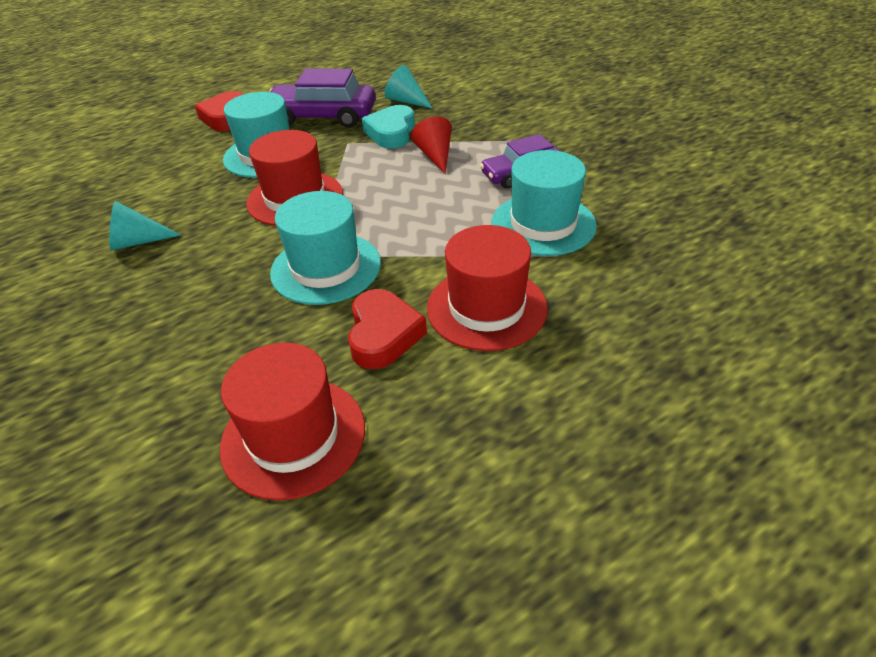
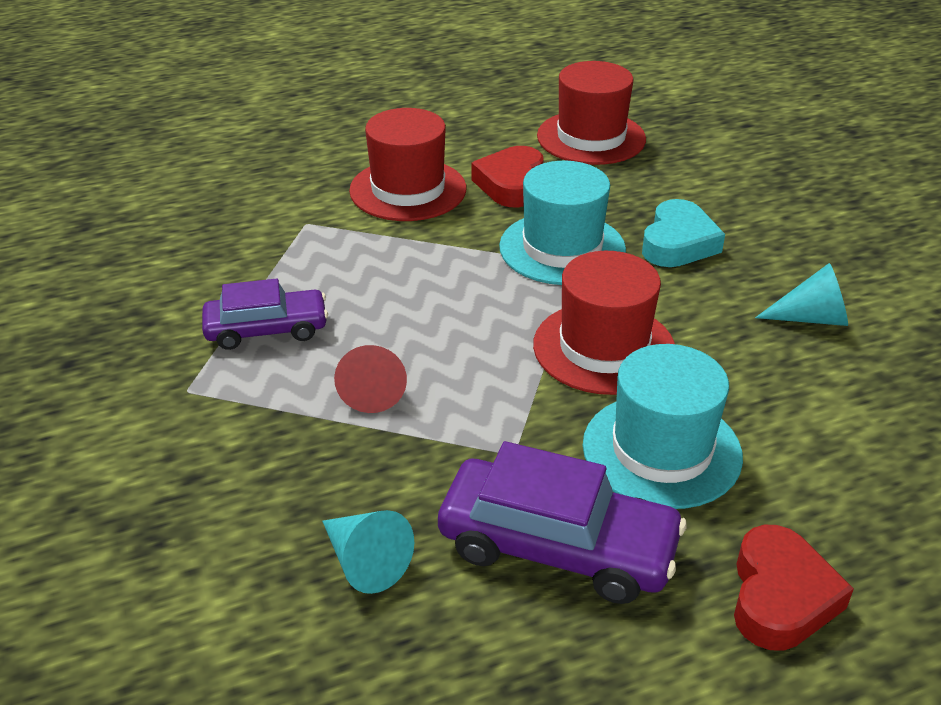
camera: 170 degrees left, 5 degrees down
turquoise heart [362,105,415,149] -> turquoise heart moved to [642,199,725,267]
turquoise hat [491,150,597,256] -> none

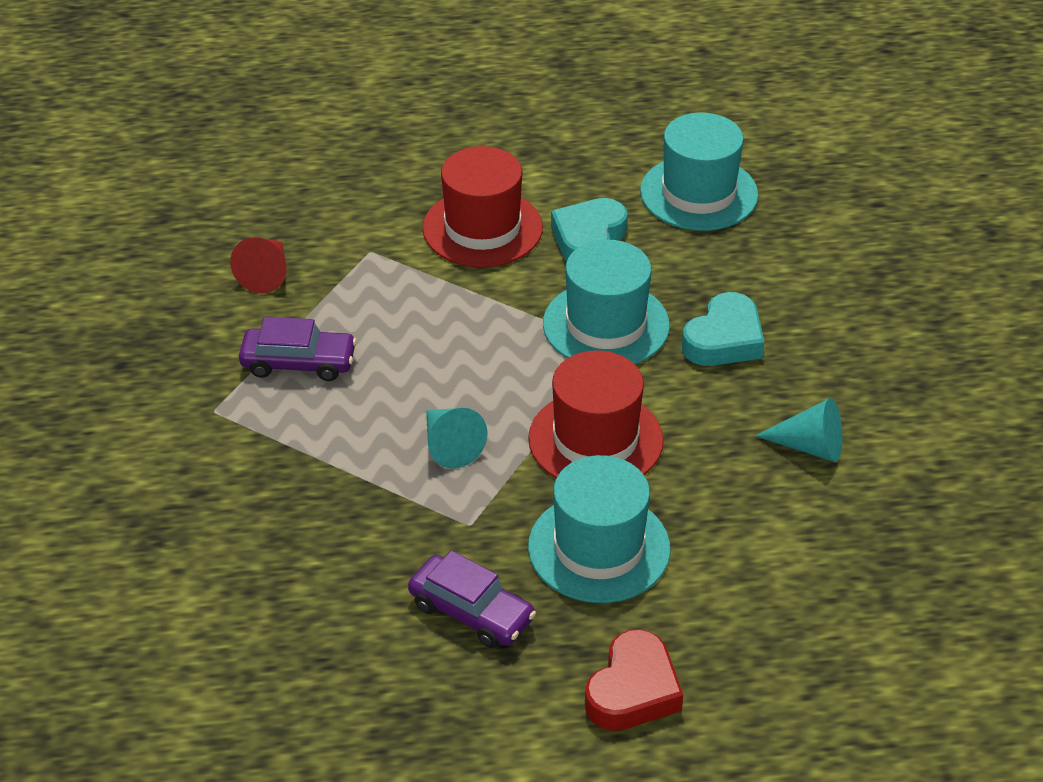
camera: 15 degrees right, 5 degrees up
turquoise cone [322,510,414,594] -> turquoise cone moved to [426,408,488,469]
red cone [334,345,407,413] -> red cone moved to [230,237,287,293]
purple car [438,441,687,604] -> purple car [408,550,536,648], size x0.65
red heart [472,146,544,207] -> turquoise heart [551,198,628,261]
red hat [537,61,646,165] -> turquoise hat [640,113,758,231]

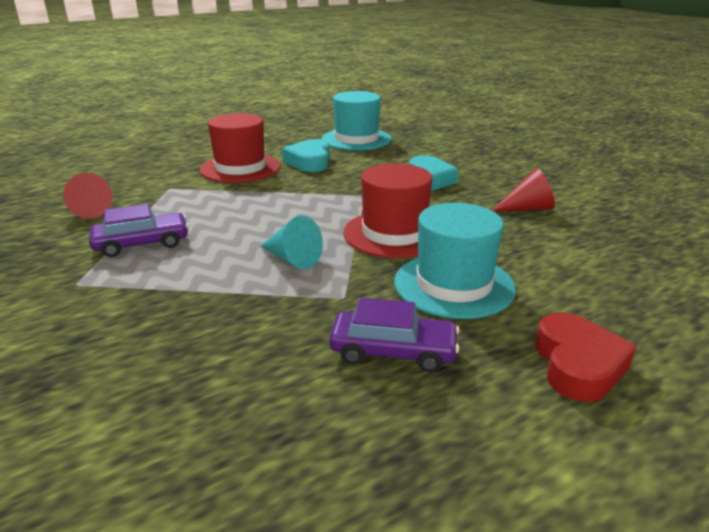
camera: 25 degrees left, 15 degrees down
turquoise hat [543,240,670,364] -> none
turquoise cone [755,398,842,462] -> red cone [492,168,555,211]

